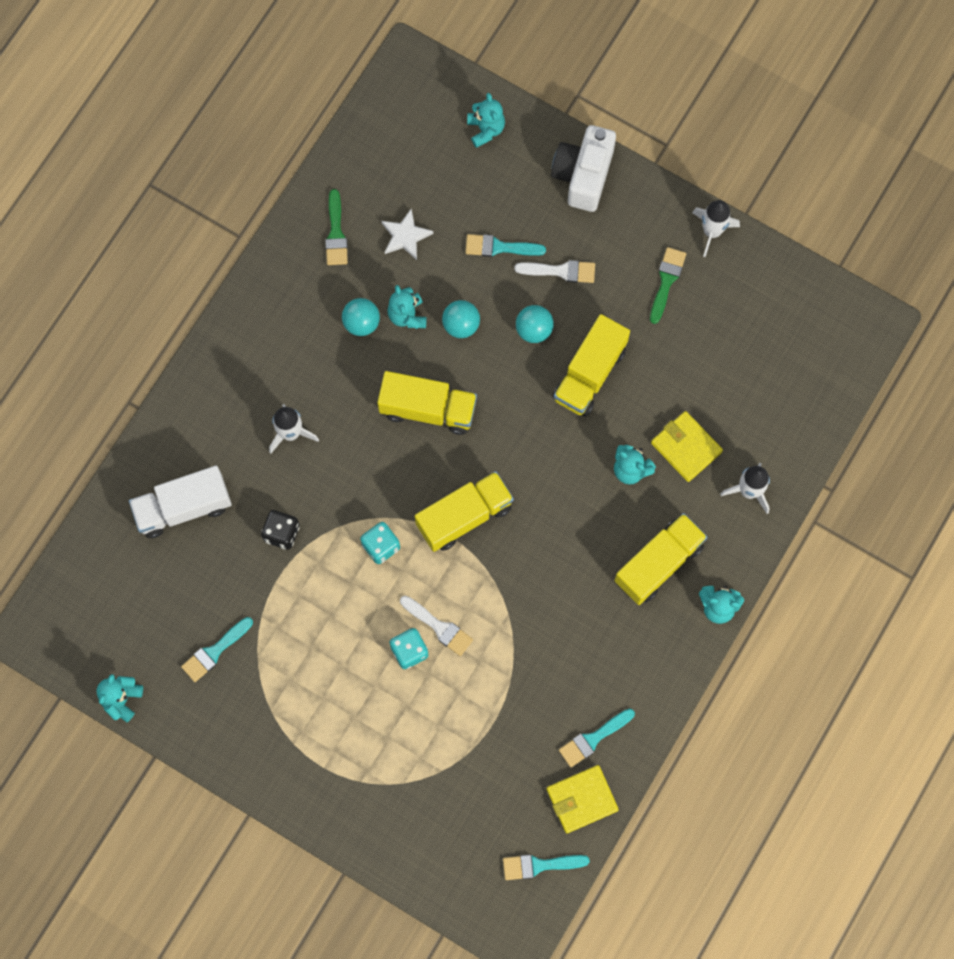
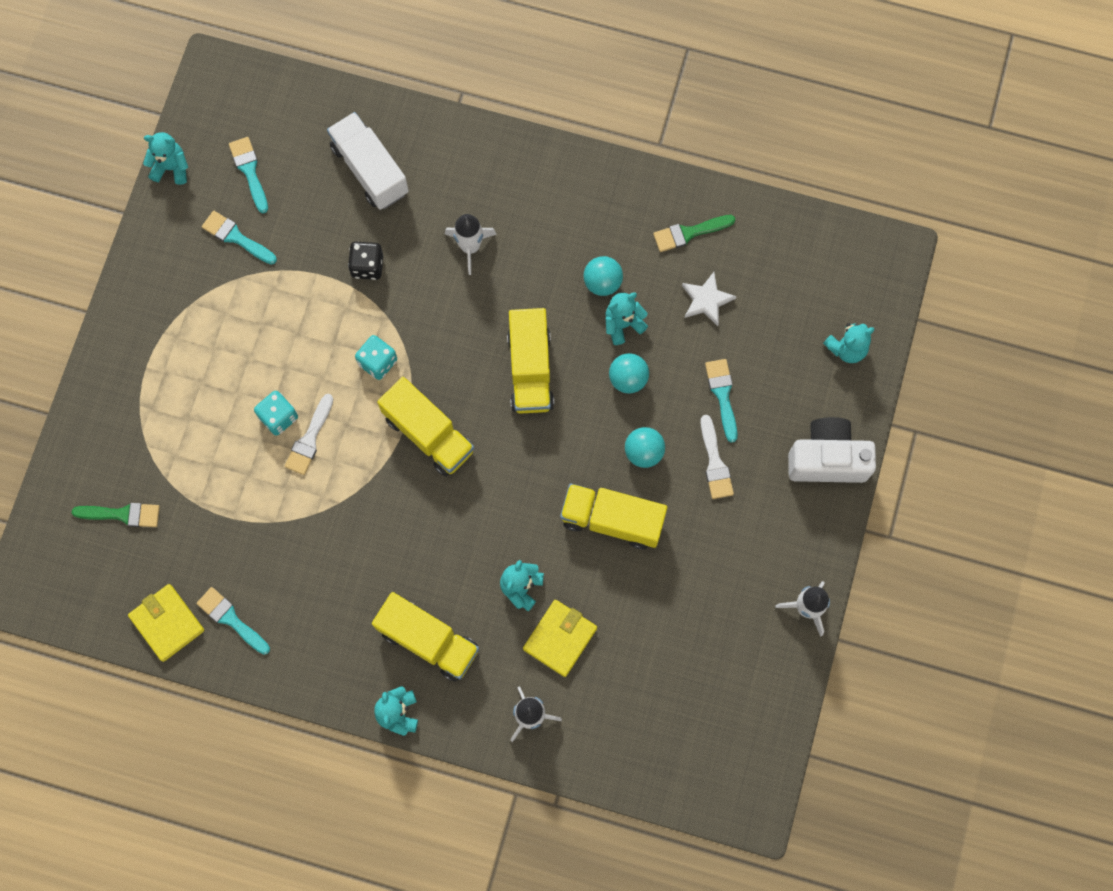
camera: 75 degrees right, 0 degrees up
turquoise brush [503,854,590,880] -> turquoise brush moved to [229,137,268,213]
green brush [650,247,686,324] -> green brush moved to [72,503,160,527]

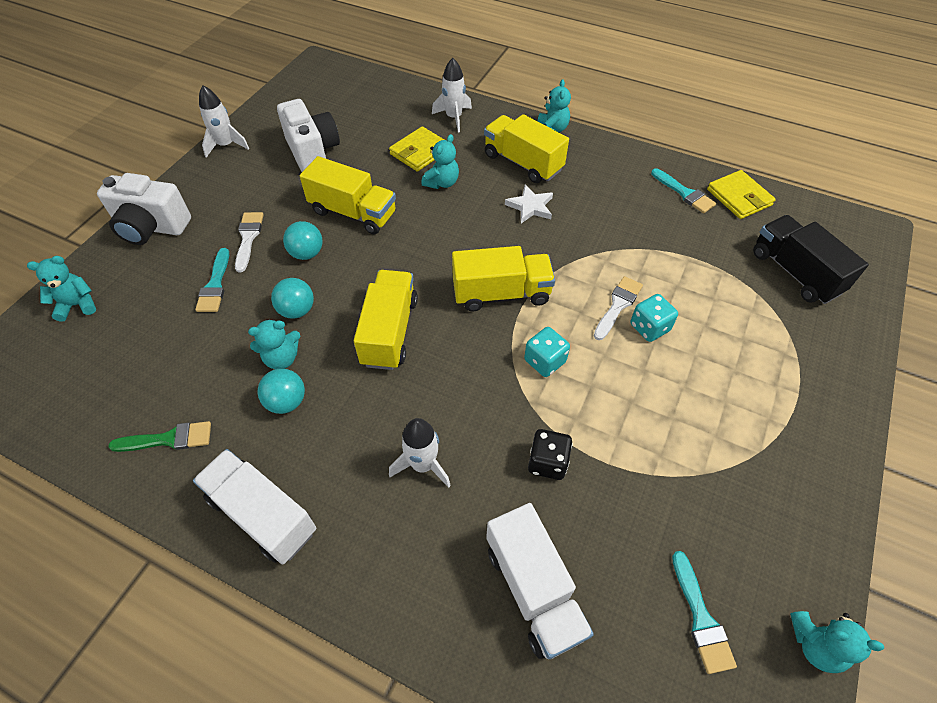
camera: 170 degrees left, 20 degrees down
green brush [72,503,160,527] -> black truck [753,215,869,304]
turquoise brush [202,211,277,265] -> none
yellow truck [377,377,474,477] -> yellow truck turned 120 degrees clockwise [452,246,555,311]
white star [682,272,737,326] -> white star moved to [505,185,553,223]
none -> white truck [193,449,316,564]
none -> white camera [277,99,340,172]

